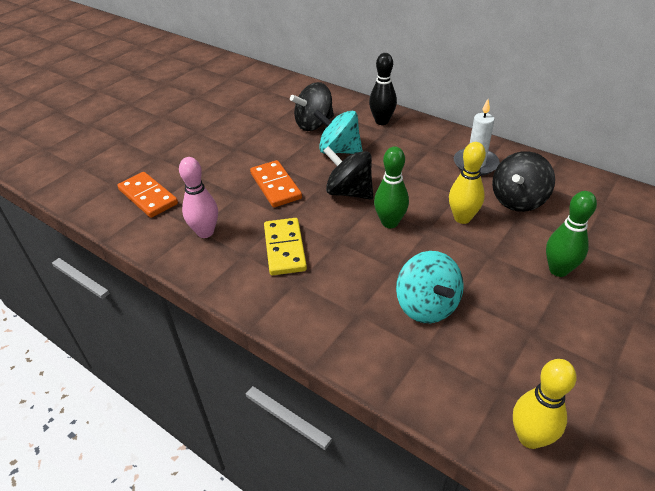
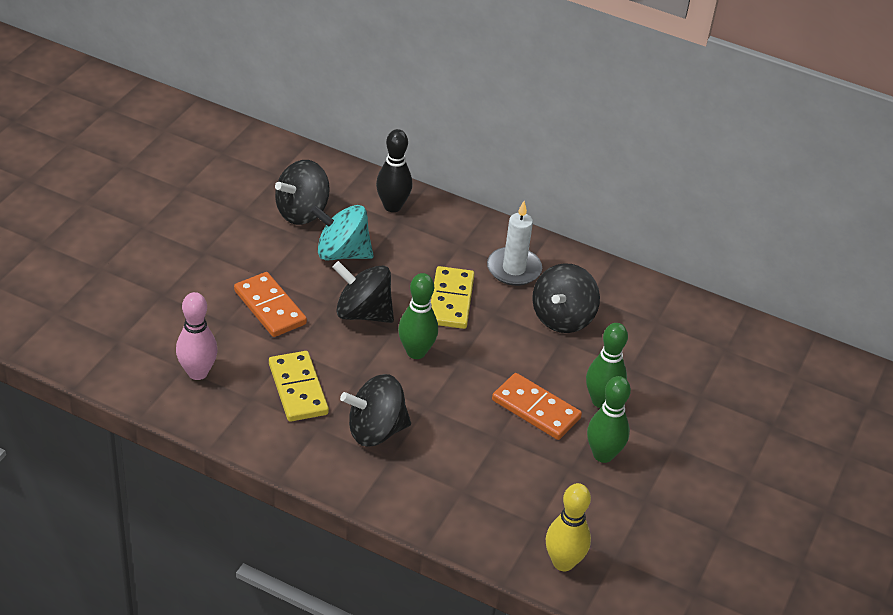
camera: 15 degrees left, 0 degrees up
orange domino [117,172,178,218] -> orange domino moved to [492,373,582,440]
turquoise spinning top [396,251,464,323] -> none
yellow bowling pin [449,142,486,224] -> none
none -> black spinning top [340,374,411,447]
none -> yellow domino [431,266,474,329]
none -> green bowling pin [587,376,631,463]

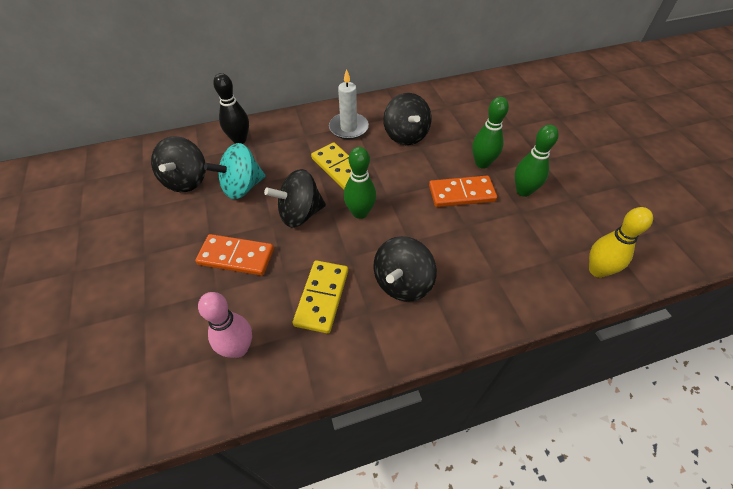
camera: 40 degrees left, 10 degrees up
yellow domino [269,351,329,422] -> yellow domino turned 75 degrees clockwise [293,260,348,334]

